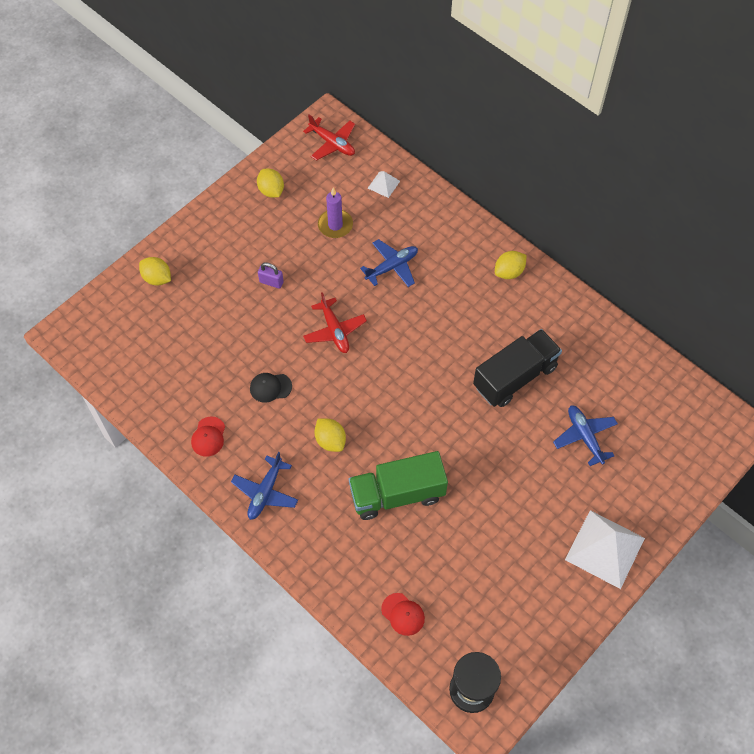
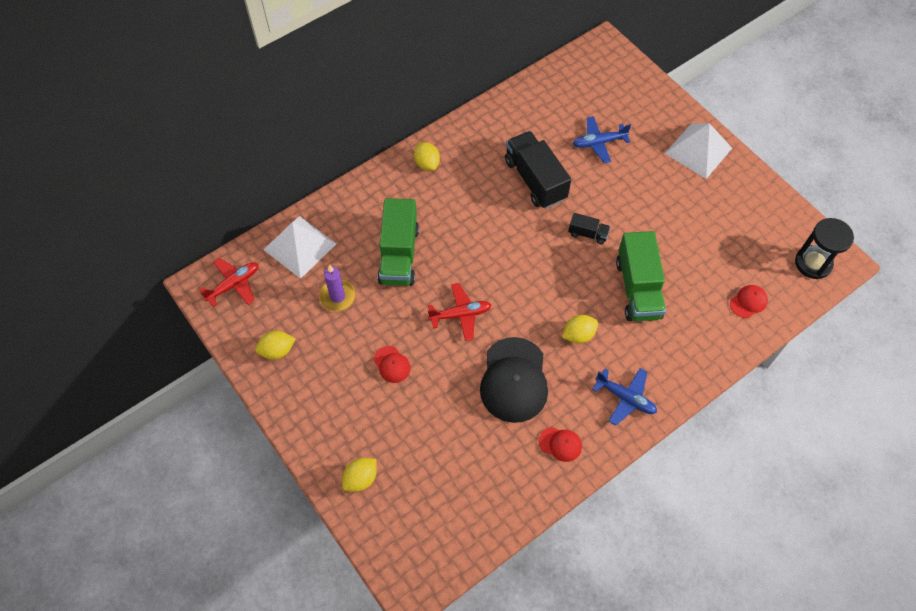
camera: 80 degrees left, 0 degrees up
black cap [250,373,292,403] -> black cap [480,337,548,423], size x2.15
purple padlock [258,262,284,289] -> red cap [374,346,411,383]
blue plane [360,239,418,287] -> green truck [377,198,419,286]
white pyramid [368,171,400,198] -> white pyramid [264,216,336,279], size x2.10
none -> black truck [568,213,610,244]

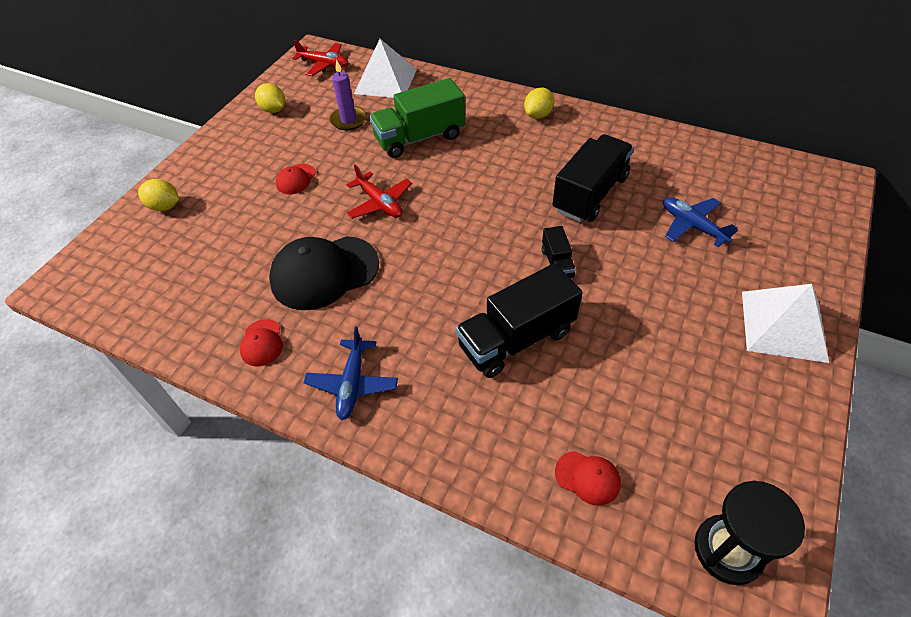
camera: 65 degrees right, 10 degrees down
yellow lemon [562,315,598,344] -> none
green truck [616,231,666,321] -> black truck [456,263,583,378]

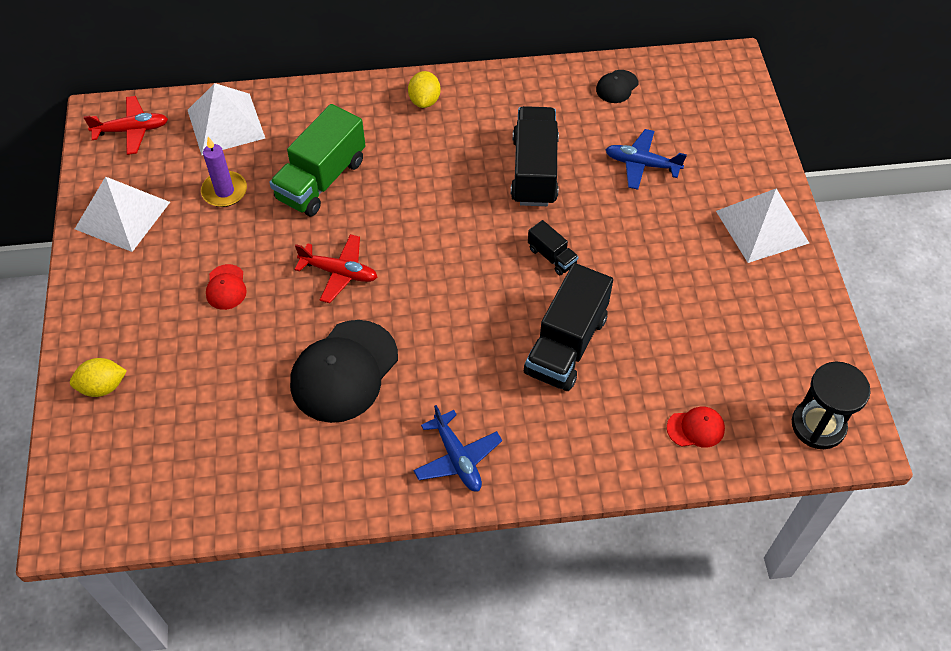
camera: 35 degrees left, 5 degrees up
red cap [240,319,283,366] -> none
yellow lemon [255,83,285,113] -> white pyramid [75,176,170,252]
none -> black cap [596,70,638,103]

